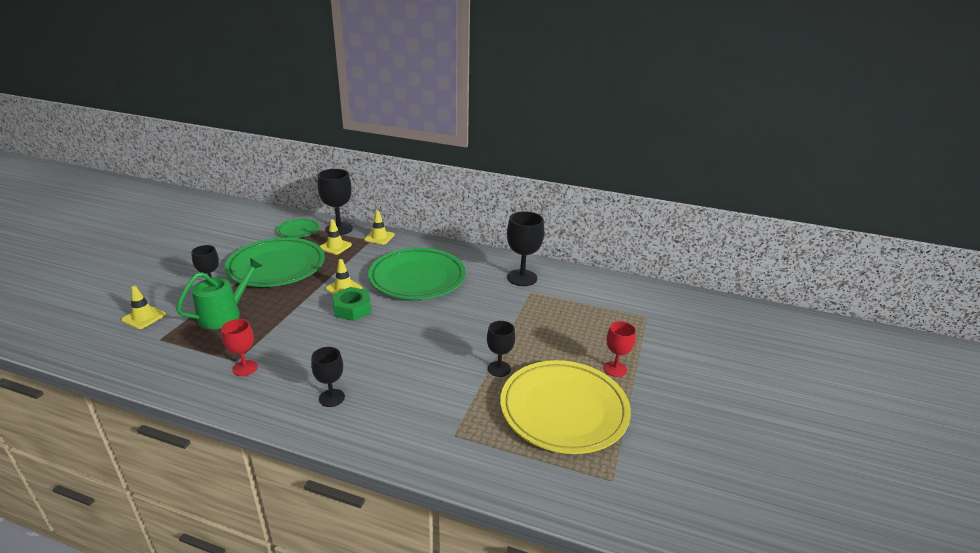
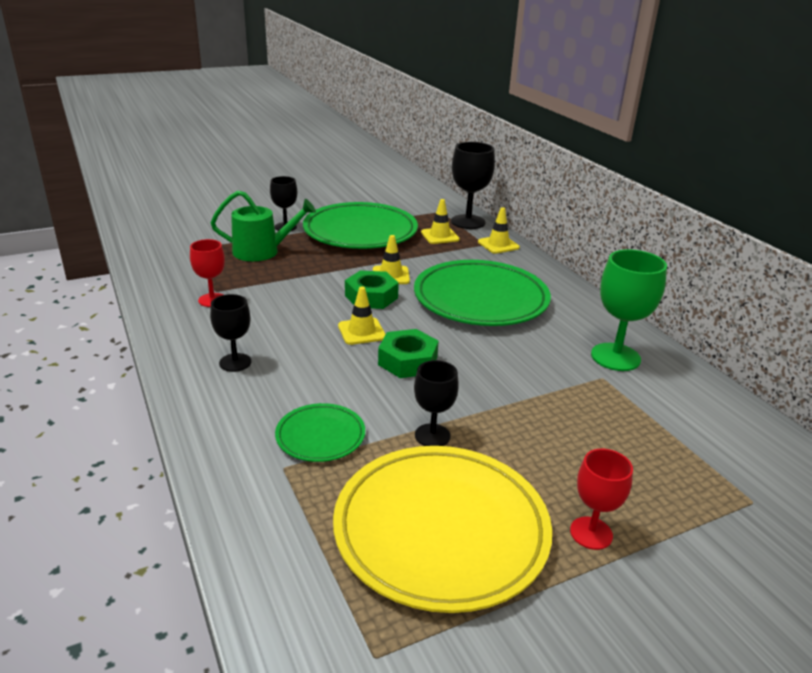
camera: 45 degrees right, 0 degrees up
yellow traffic cone [121,286,166,329] -> yellow traffic cone moved to [338,287,386,345]
green plate [277,218,320,238] -> green plate moved to [275,403,365,462]
black goblet [507,211,544,286] -> green goblet [591,249,667,371]
none -> green nut [378,329,439,378]

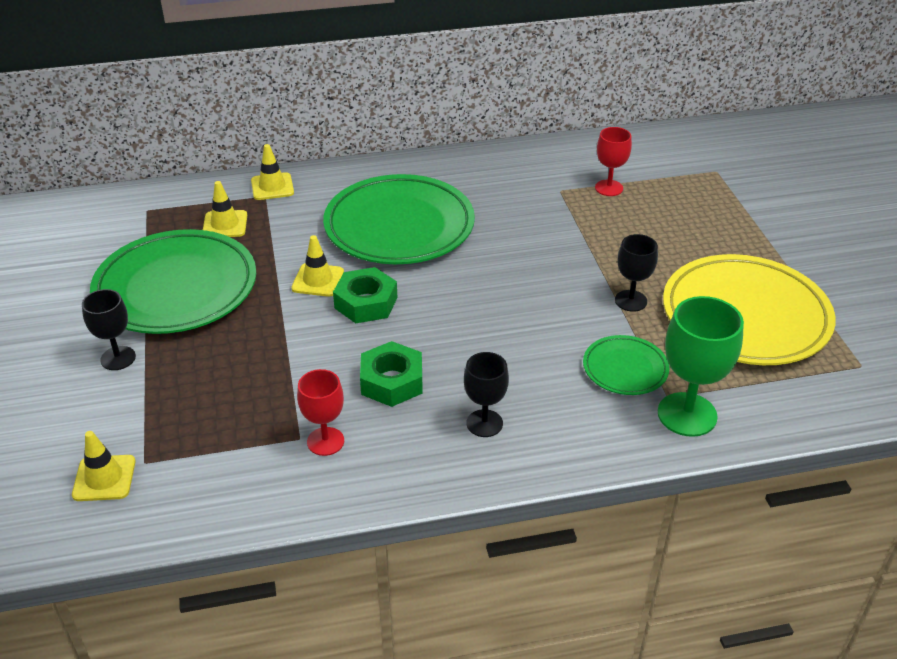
camera: 75 degrees left, 10 degrees up
green watering can [211,191,316,261] -> none
yellow traffic cone [338,287,386,345] -> yellow traffic cone moved to [72,431,136,501]
green nut [378,329,439,378] -> green nut moved to [360,341,423,407]
black goblet [451,142,495,229] -> none
red goblet [570,449,633,550] -> red goblet moved to [595,127,632,196]
green goblet [591,249,667,371] -> green goblet moved to [658,296,744,437]

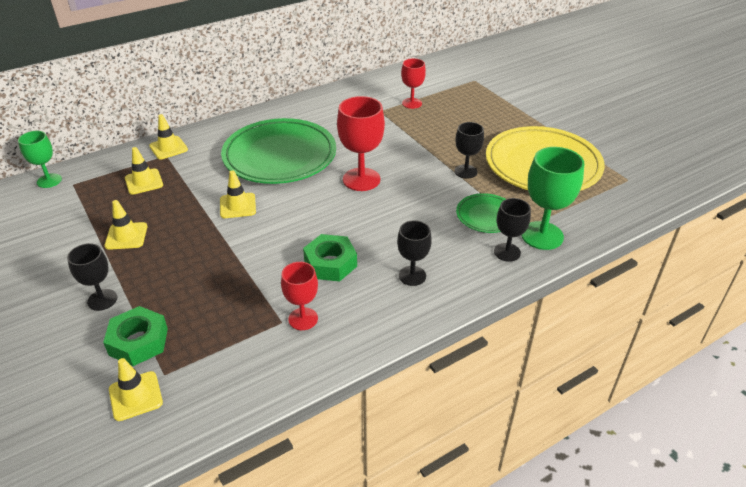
camera: 20 degrees left, 0 degrees up
green plate [90,229,256,334] -> yellow traffic cone [104,200,147,250]
green nut [333,267,397,323] -> green nut moved to [103,306,168,366]
none -> green goblet [18,131,62,188]
none -> red goblet [337,96,385,191]
none -> black goblet [494,198,531,262]

